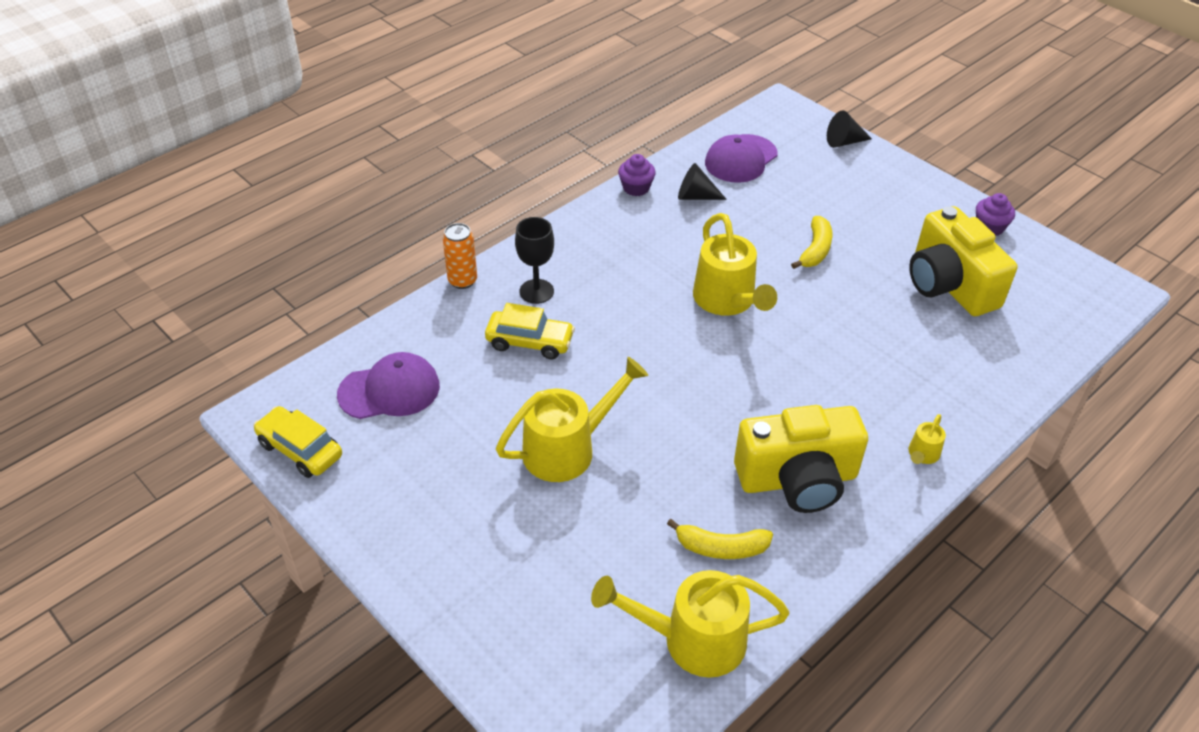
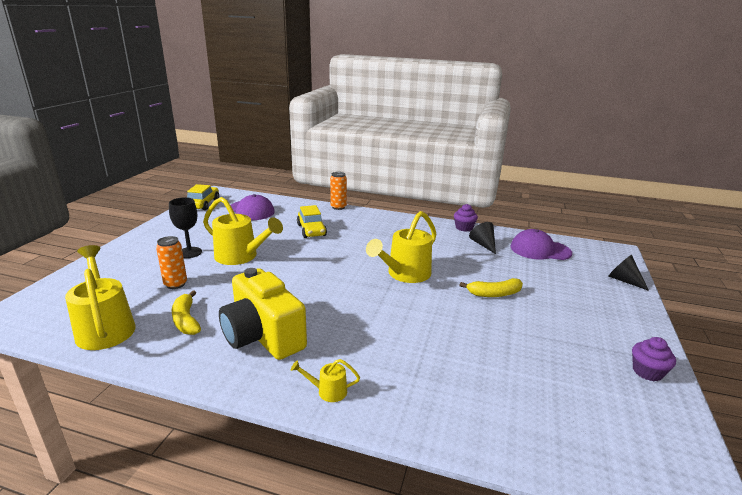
camera: 60 degrees right, 20 degrees down
black goblet [515,217,554,304] -> black goblet moved to [169,197,202,258]
yellow camera [909,206,1018,316] -> none
none -> orange can [156,236,187,289]

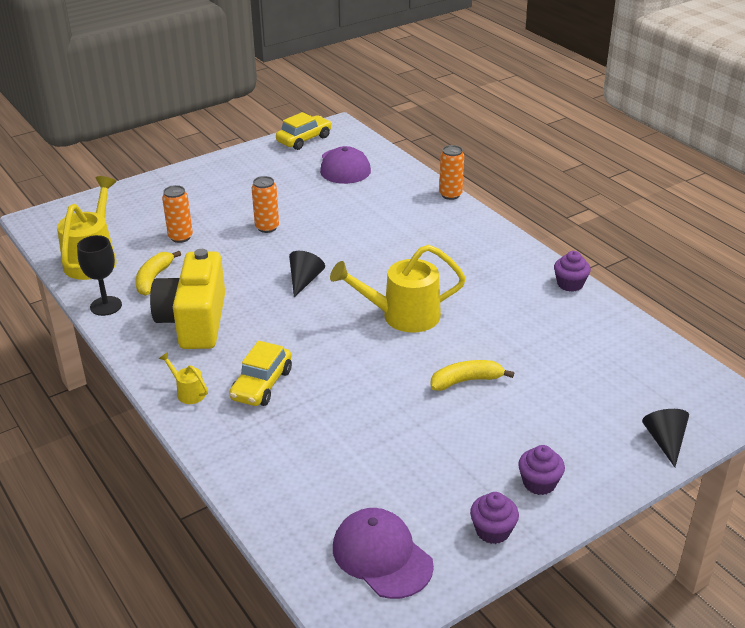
camera: 40 degrees right, 10 degrees up
black goblet [169,197,202,258] -> black goblet moved to [77,235,122,316]
yellow watering can [203,197,283,265] -> orange can [252,176,279,233]
yellow car [297,205,327,238] -> yellow car moved to [229,341,292,406]
yellow banana [460,278,523,297] -> yellow banana turned 135 degrees clockwise [431,360,514,391]
black cone [469,222,496,254] -> black cone moved to [289,251,325,297]
purple cap [511,229,572,260] -> purple cap moved to [333,508,434,599]
none -> purple cupcake [518,445,565,495]

